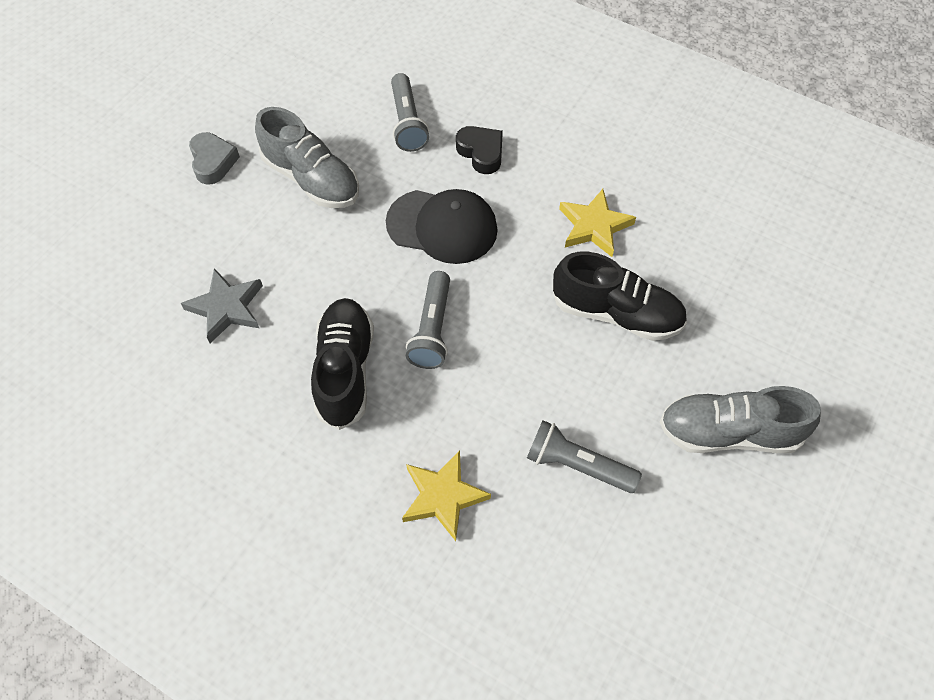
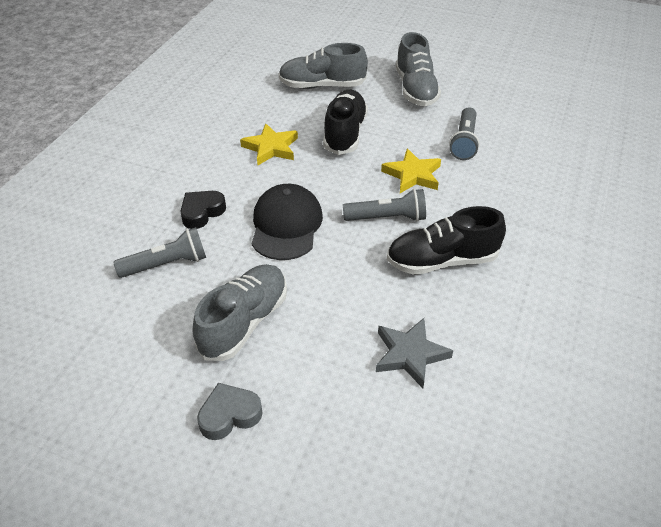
camera: 100 degrees left, 15 degrees down
yellow star [402,451,491,541] -> yellow star moved to [381,149,441,193]
none -> grey shoe [279,43,368,89]

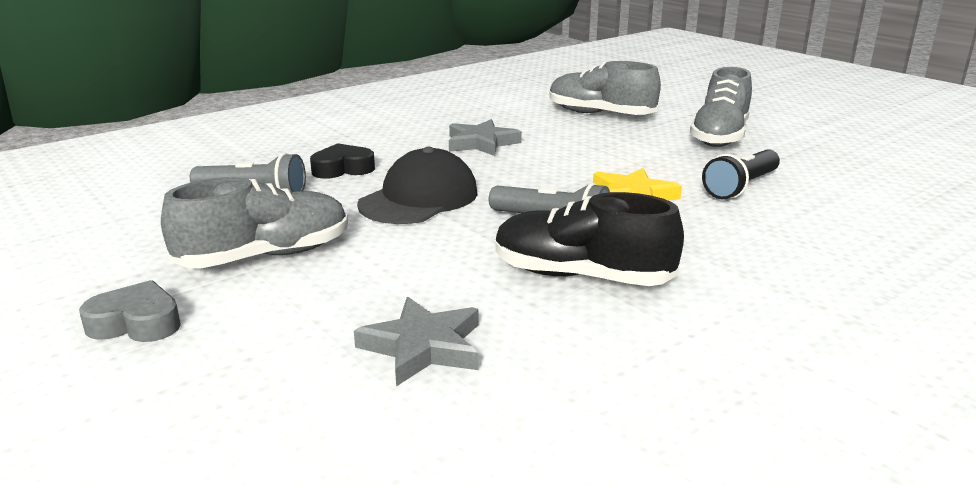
camera: 30 degrees right, 20 degrees down
yellow star [240,123,298,165] -> grey star [449,119,522,156]
black shoe [323,90,368,155] -> none
grey flashlight [449,107,480,160] -> black flashlight [702,149,780,199]

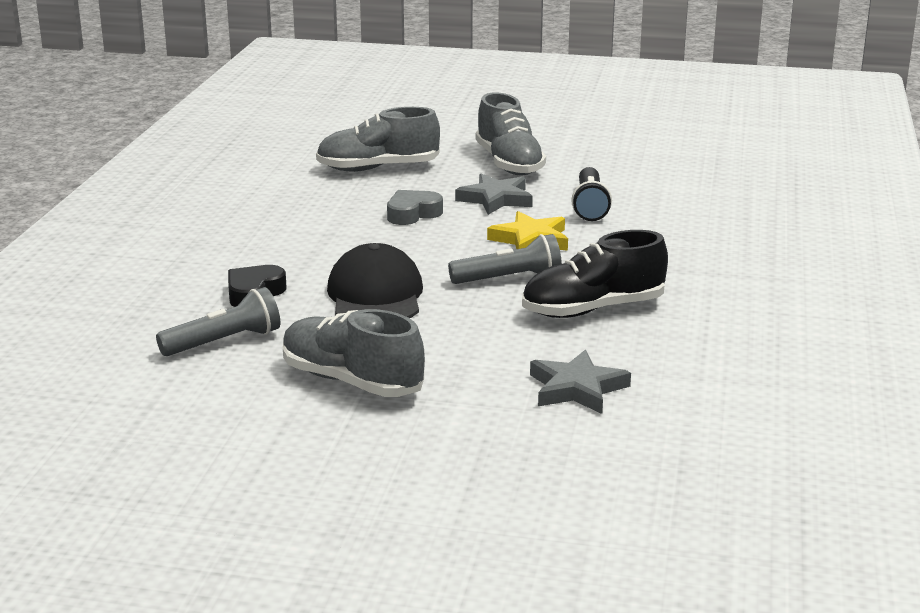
camera: 40 degrees left, 0 degrees up
grey heart [79,280,181,342] -> grey heart moved to [387,190,443,225]
grey shoe [161,177,348,269] -> grey shoe turned 75 degrees counterclockwise [283,309,425,397]
grey star [449,119,522,156] -> grey star moved to [455,174,533,215]

